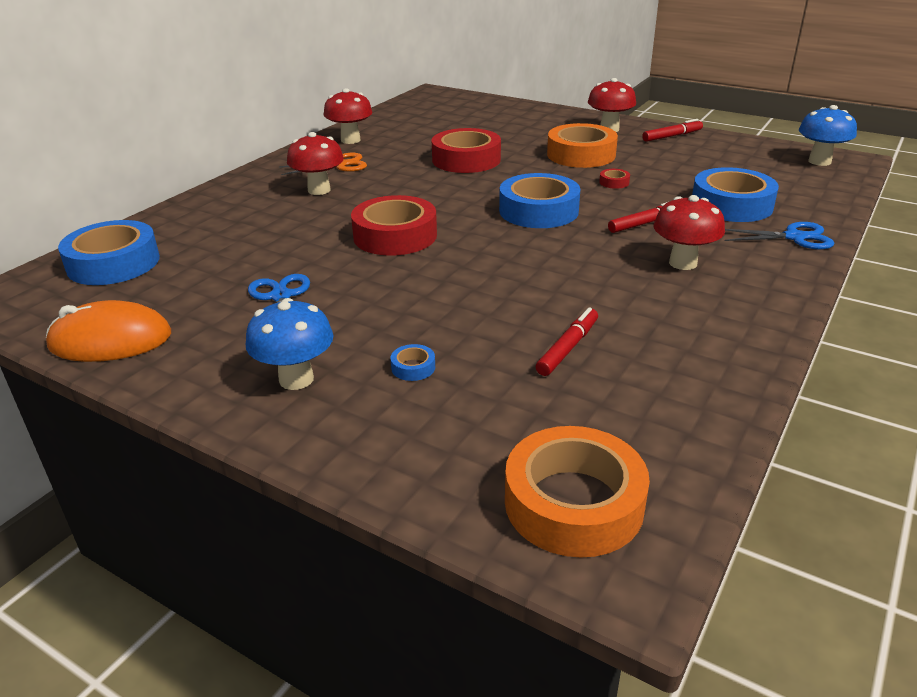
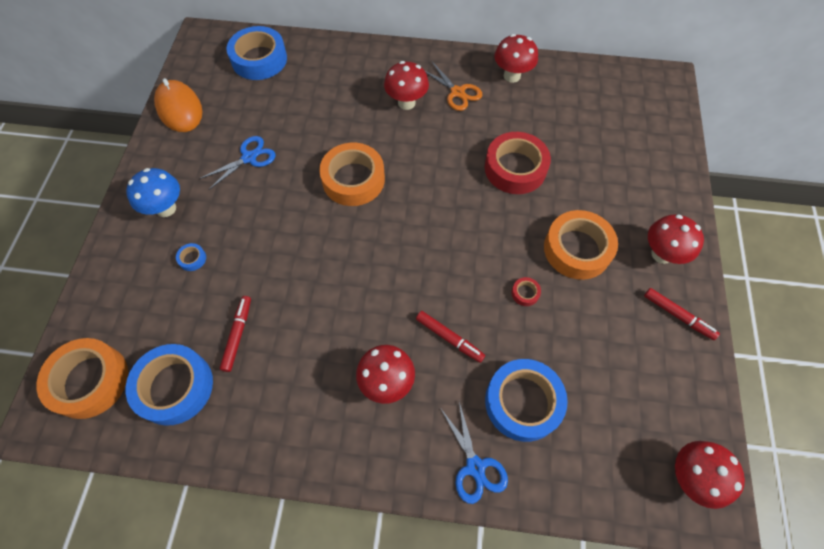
camera: 65 degrees right, 30 degrees up
red tape [351,195,437,255] -> orange tape [319,143,385,206]
blue tape [499,173,580,228] -> blue tape moved to [126,344,213,426]
red marker [536,307,598,376] -> red marker turned 90 degrees counterclockwise [220,296,251,372]
blue mushroom [799,105,857,166] -> red mushroom [675,441,745,509]

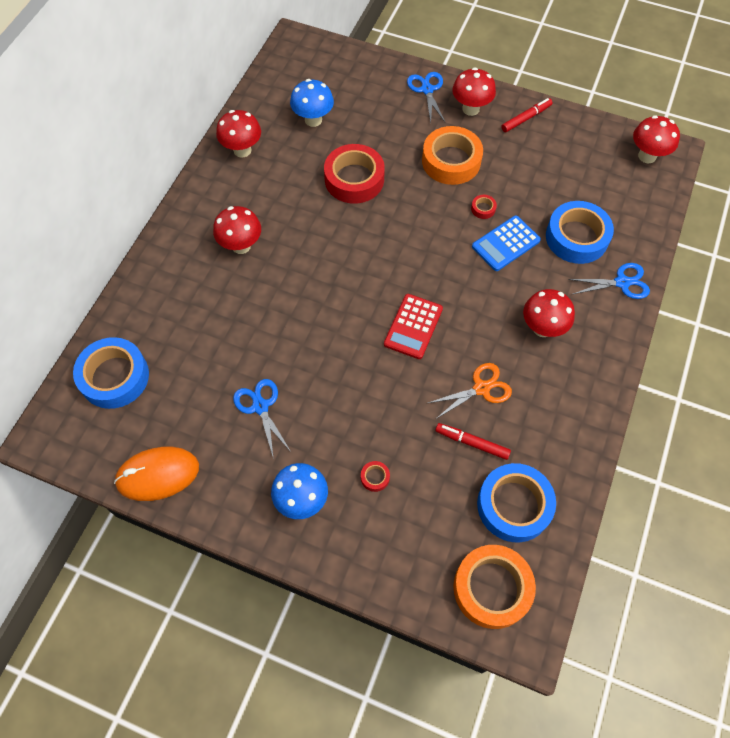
camera: 75 degrees left, 0 degrees up
blue tape [176,243,206,271] -> red tape [361,461,390,492]
orange tape [319,143,385,206] -> none
red marker [416,311,485,363] -> none
orange scissors [425,62,482,111] -> orange scissors moved to [428,363,512,419]
none -> blue mushroom [290,79,334,127]
none -> red calculator [384,294,443,359]
none -> blue scissors [407,72,446,123]
none -> blue calculator [472,216,541,271]

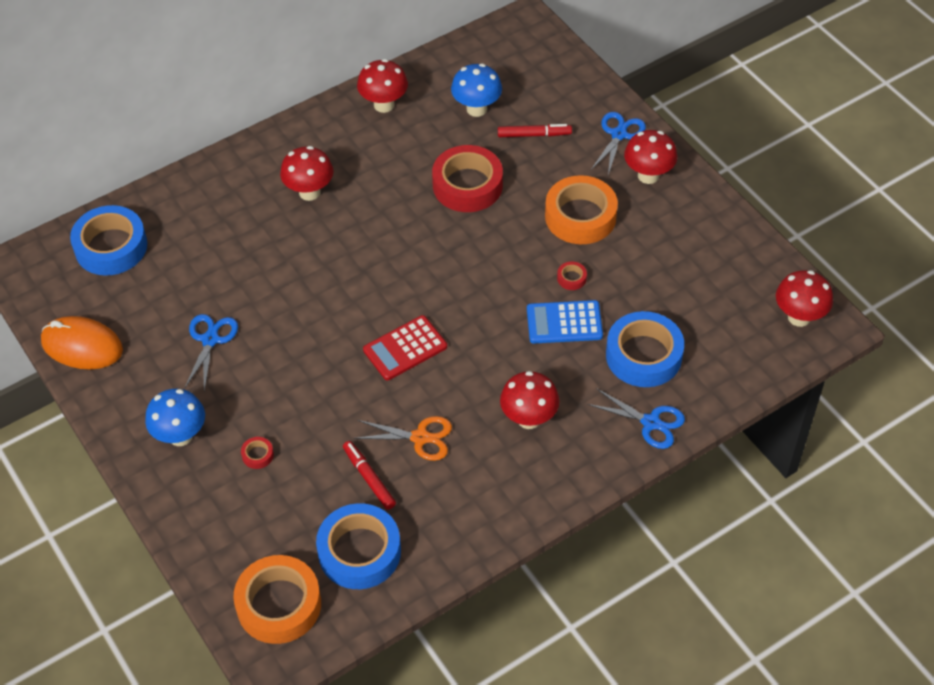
camera: 35 degrees right, 10 degrees down
red marker [501,98,553,132] -> red marker moved to [498,124,572,137]

